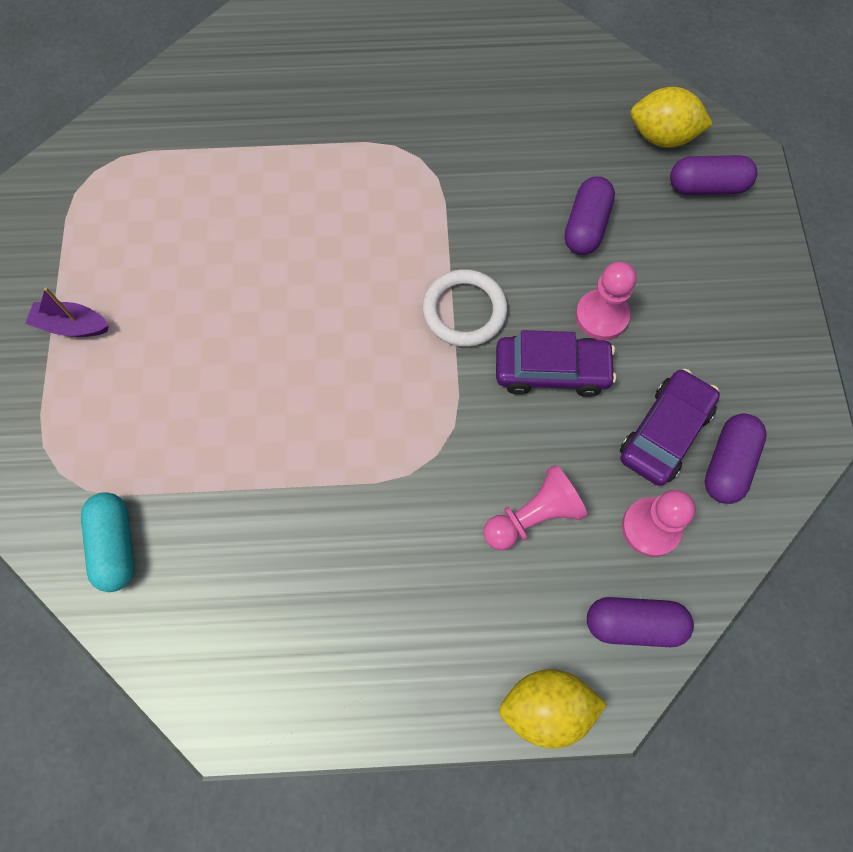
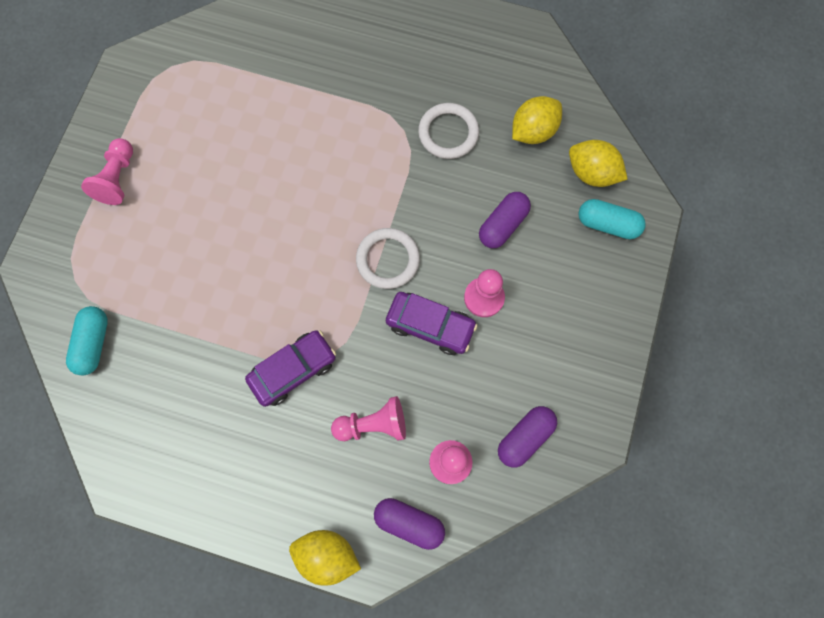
camera: 20 degrees right, 5 degrees up
purple boat [25,287,109,337] -> pink pawn [81,138,133,205]
purple car [620,369,720,486] -> purple car moved to [245,330,336,407]
purple capsule [670,155,757,195] -> turquoise capsule [578,199,646,239]
none -> white ring [418,103,479,159]
none -> yellow lemon [512,96,562,144]

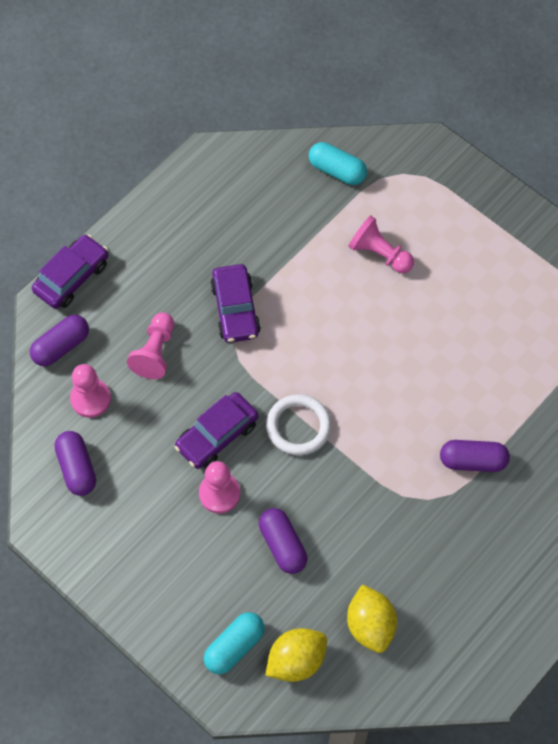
camera: 115 degrees right, 10 degrees down
pink pawn [81,138,133,205] -> pink pawn moved to [348,216,414,273]
yellow lemon [289,530,361,586] -> purple car [32,234,108,309]
white ring [418,103,479,159] -> none
none -> purple capsule [440,440,510,472]

